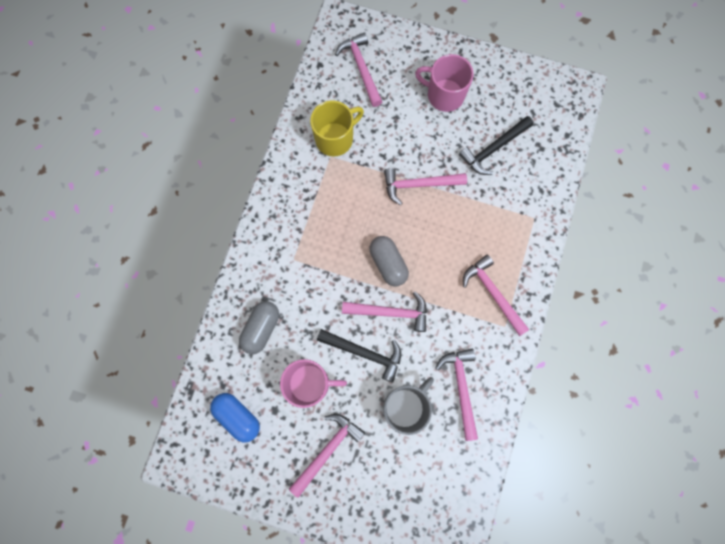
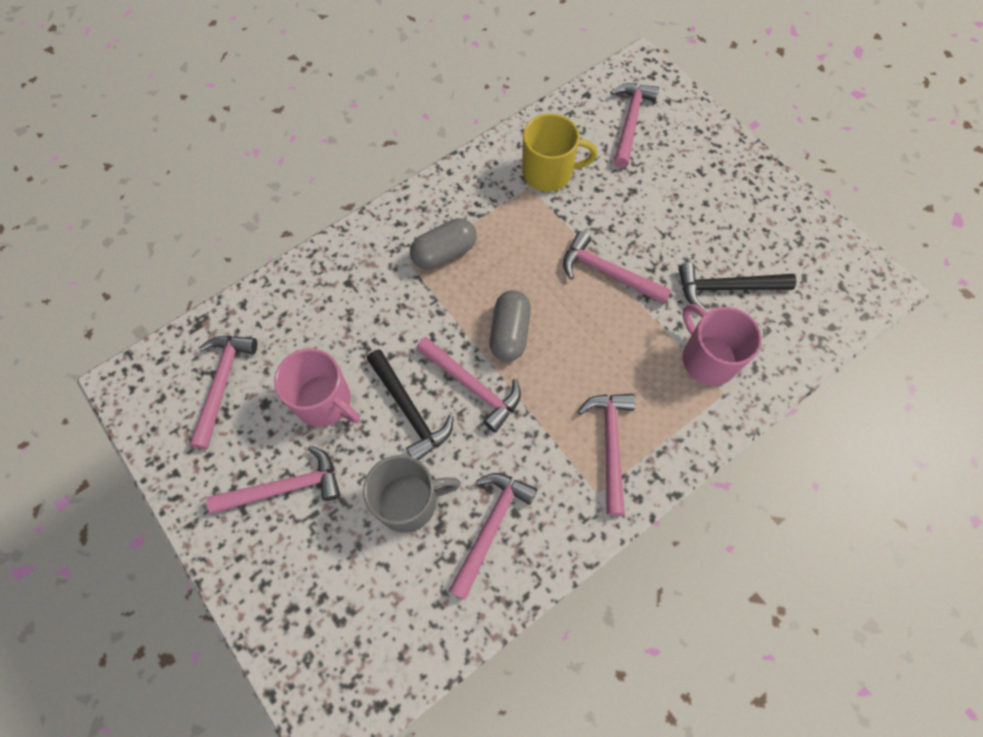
camera: 35 degrees right, 10 degrees down
blue capsule [210,393,260,442] -> pink hammer [190,336,257,449]
grey capsule [239,301,279,354] -> grey capsule moved to [410,218,477,269]
pink mug [415,54,474,112] -> pink mug moved to [682,304,762,386]

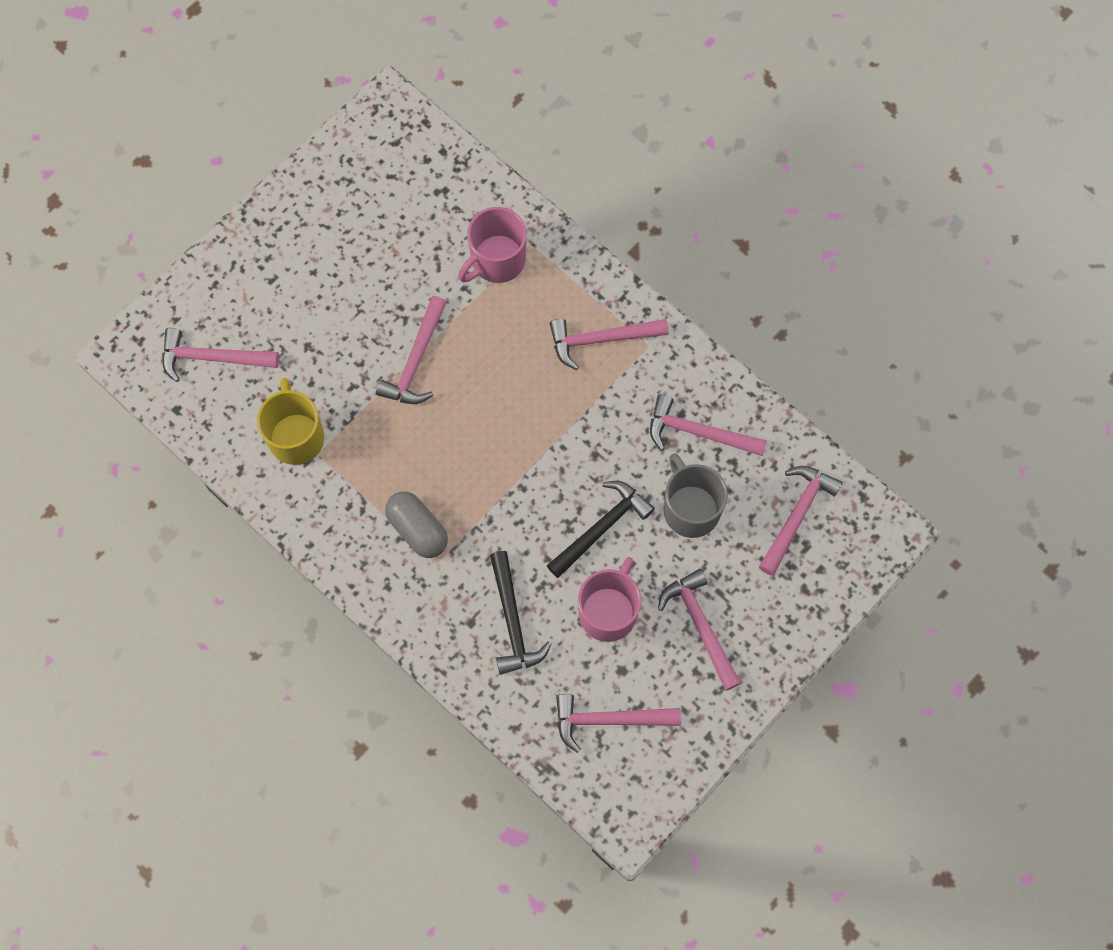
camera: 100 degrees left, 5 degrees up
pink hammer [416,337,521,432] -> pink hammer moved to [759,466,843,576]
grey capsule [489,290,531,361] -> none
black hammer [678,262,797,310] -> black hammer moved to [490,551,551,675]

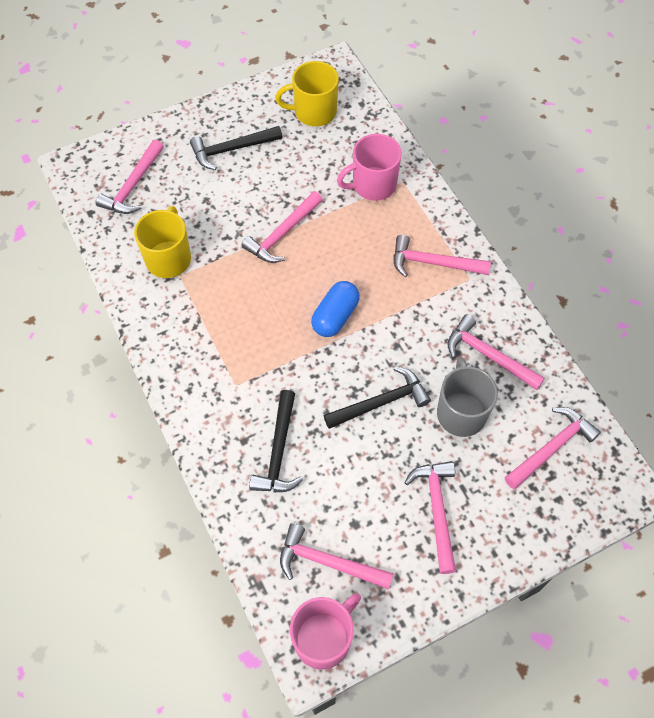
camera: 20 degrees right, 10 degrees down
pink hammer [162,328,279,382] -> pink hammer turned 90 degrees counterclockwise [96,139,164,214]
grey capsule [385,491,448,558] -> none
pink mug [578,557,641,642] -> pink mug moved to [290,593,361,670]
none -> black hammer [190,126,282,170]
none -> yellow mug [275,61,339,126]
none -> blue capsule [311,281,360,337]

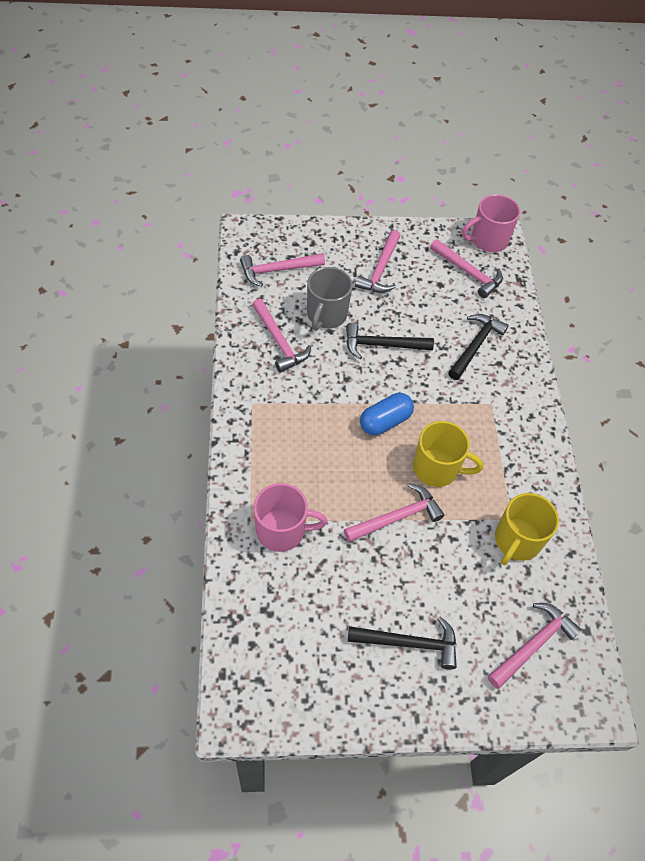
camera: 160 degrees left, 5 degrees down
yellow mug [275,61,339,126] -> yellow mug moved to [413,421,483,487]
pink hammer [394,235,491,277] -> none

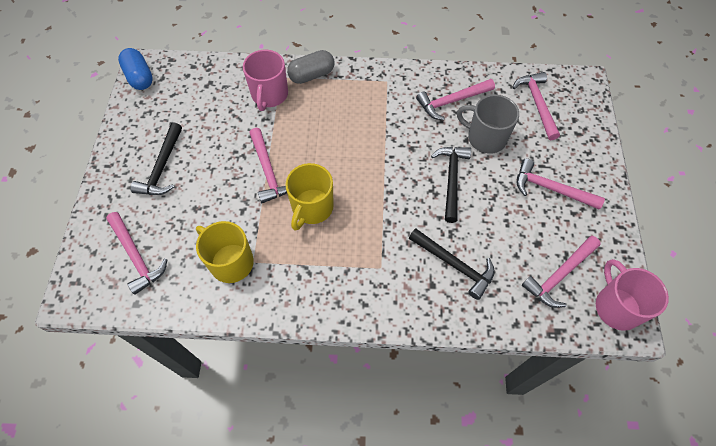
camera: 100 degrees right, 5 degrees up
blue capsule [360,393,414,435] -> blue capsule moved to [118,48,153,90]
none -> grey capsule [287,50,334,84]

